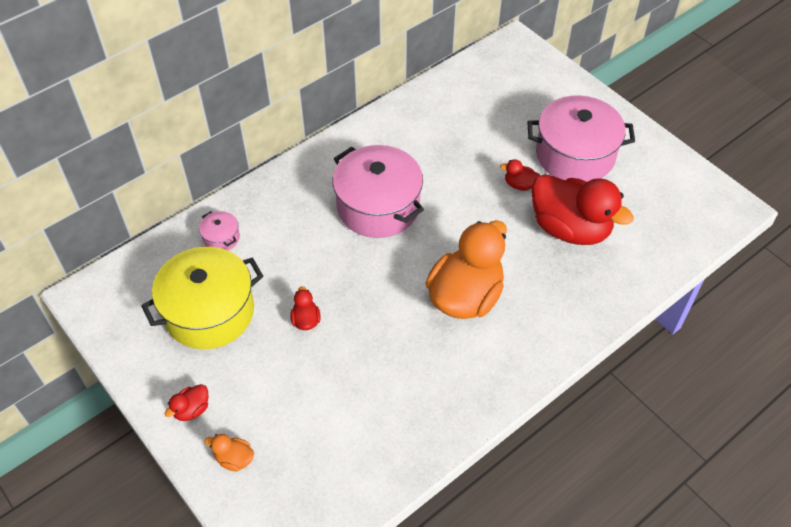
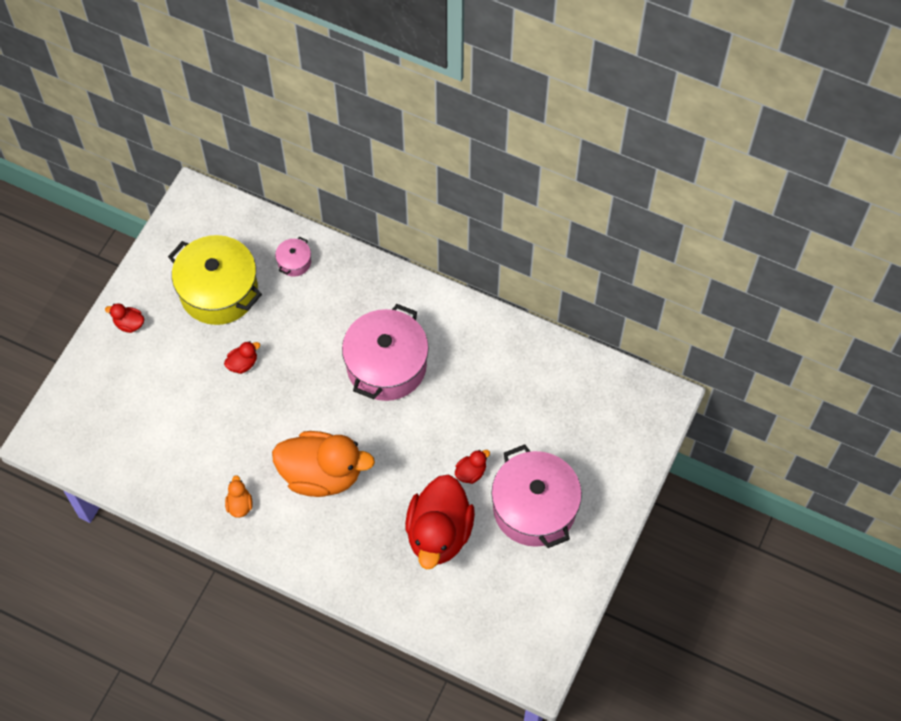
camera: 65 degrees right, 10 degrees up
orange duck [204,434,254,471] -> orange duck moved to [225,475,253,518]
red duck [500,159,540,191] -> red duck turned 60 degrees clockwise [455,450,490,484]

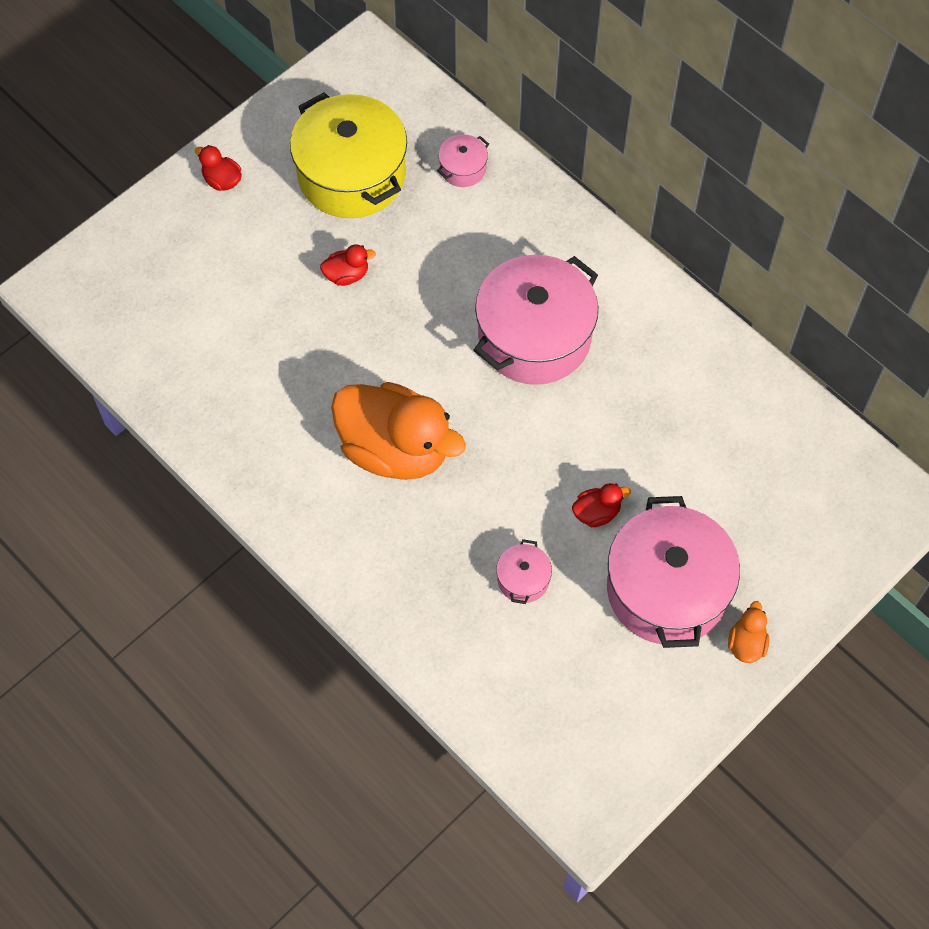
camera: 20 degrees right, 0 degrees up
orange duck [225,475,253,518] -> orange duck moved to [728,601,769,663]
red duck [405,474,475,570] -> pink pot [496,539,552,604]

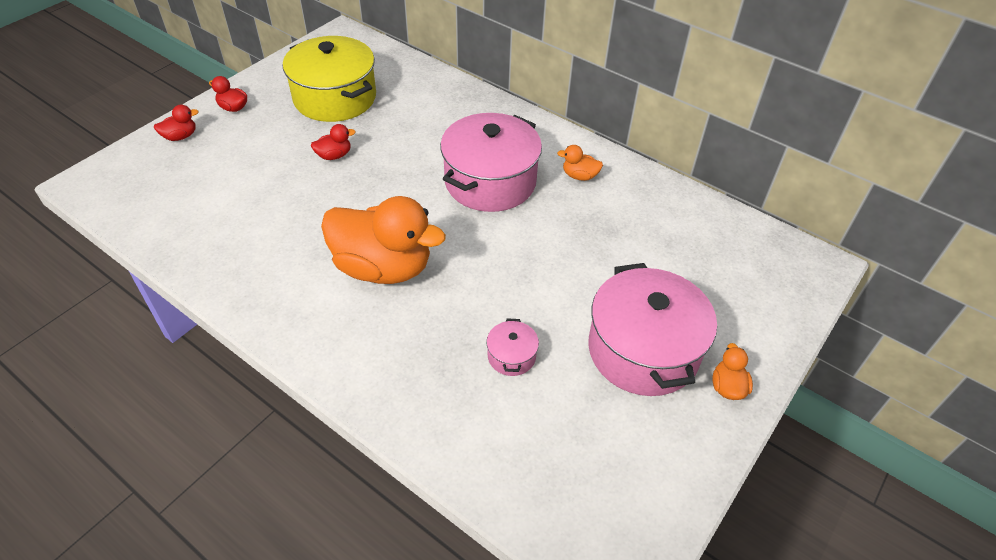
camera: 10 degrees left, 15 degrees down
pink pot [437,134,489,187] -> none
red duck [572,483,631,527] -> red duck moved to [154,105,199,141]
none -> orange duck [557,145,603,181]

